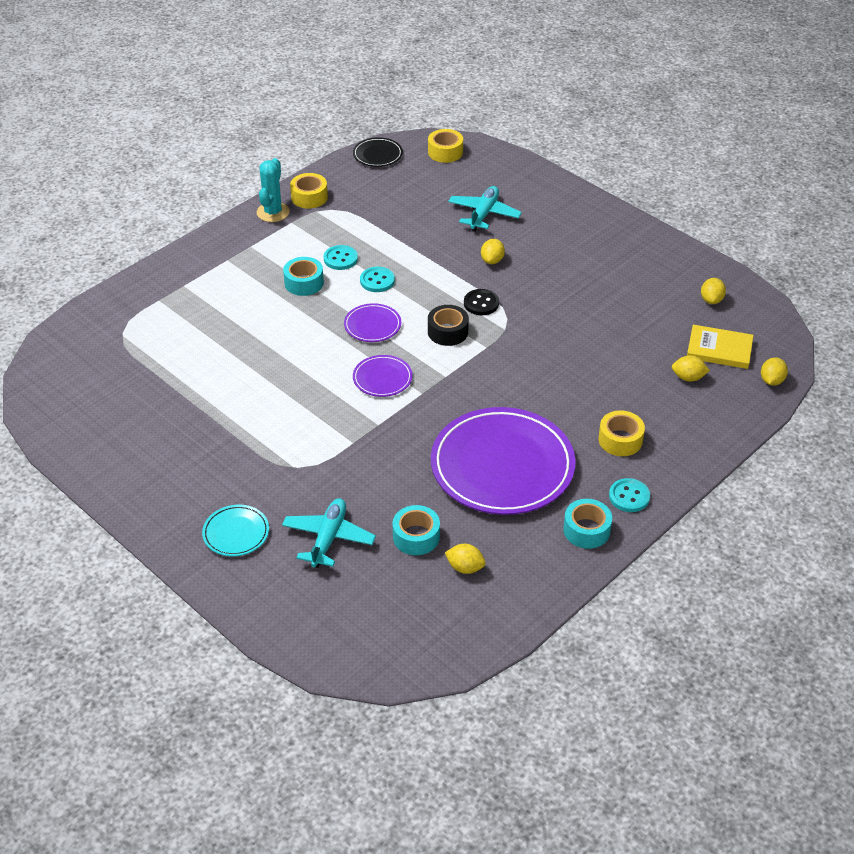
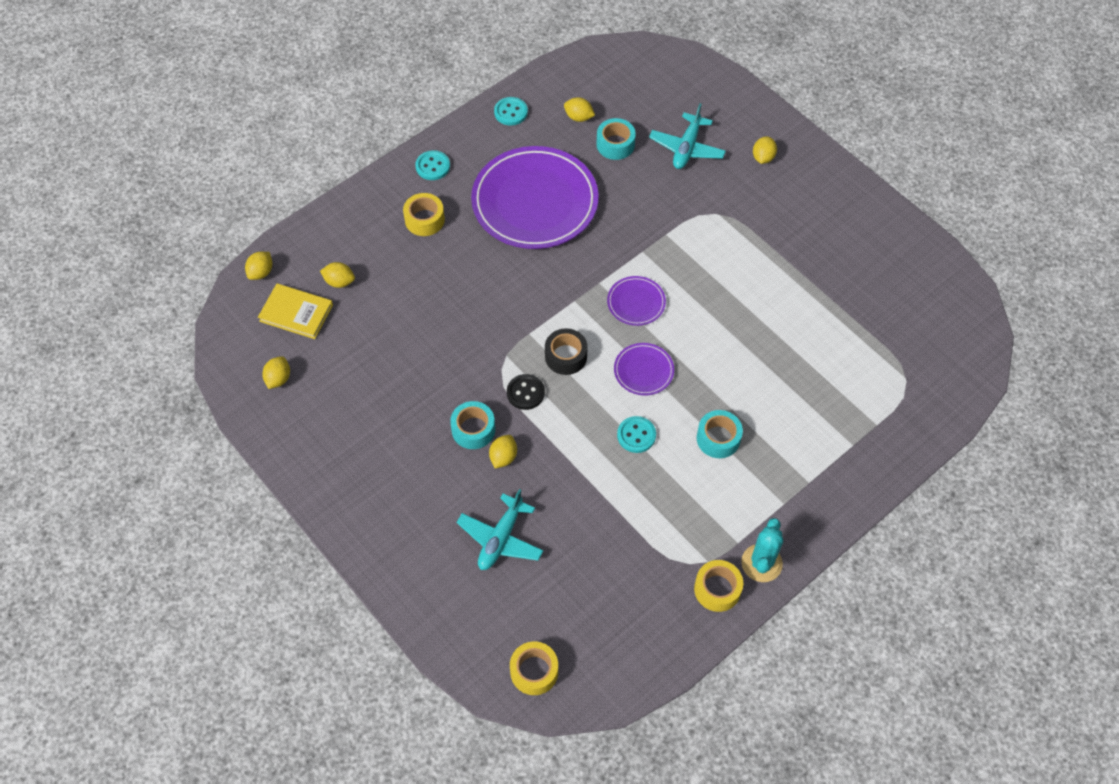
camera: 175 degrees left, 15 degrees up
turquoise plate [202,505,269,556] -> yellow lemon [753,136,777,164]
turquoise button [324,245,358,270] -> turquoise button moved to [494,97,528,126]
black plate [353,137,403,167] -> none
turquoise tape [563,499,612,549] -> turquoise tape moved to [450,401,495,449]

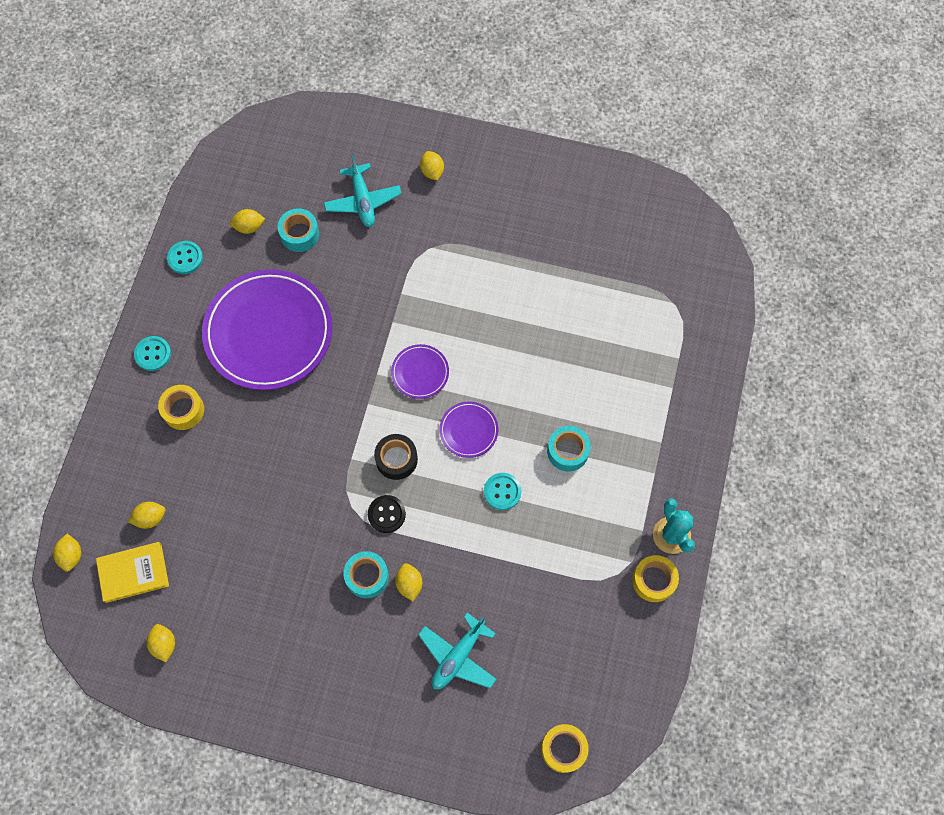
camera: 35 degrees left, 10 degrees up
turquoise plane [457,489,544,570] -> turquoise plane turned 45 degrees clockwise [418,613,497,689]

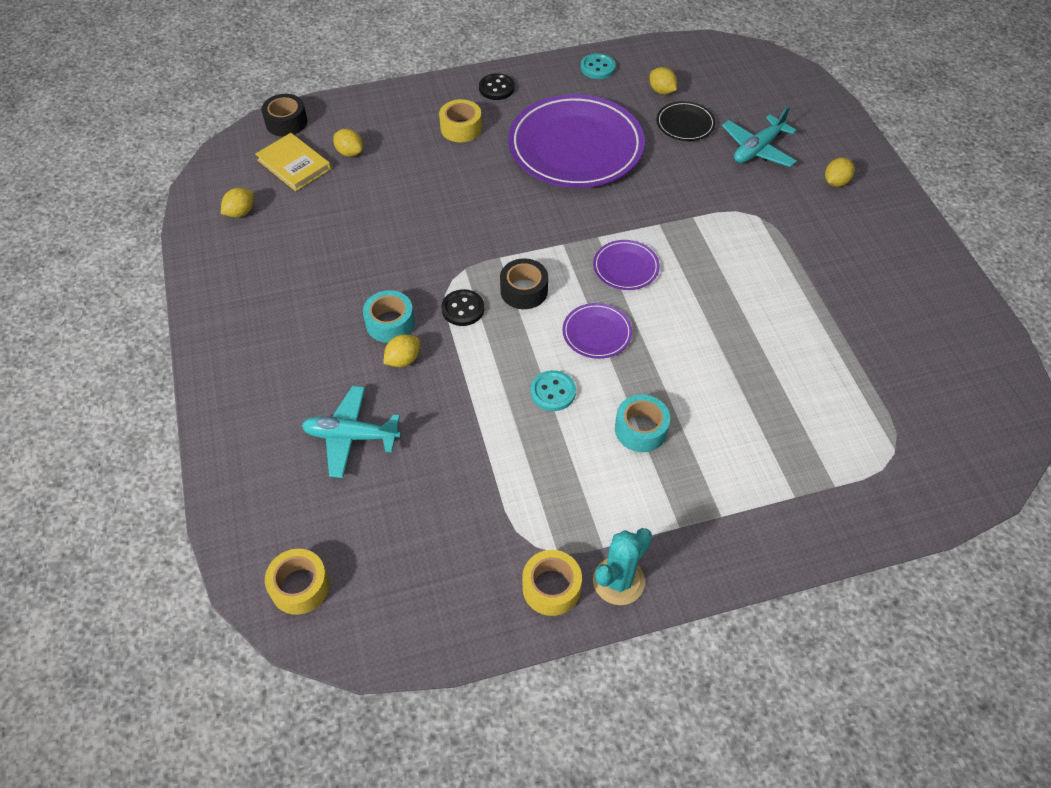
camera: 60 degrees right, 15 degrees down
yellow lemon [53,534,81,572] -> black tape [262,94,307,136]
turquoise button [134,336,171,371] -> black button [479,73,514,100]
turquoise tape [277,208,319,252] -> black plate [657,101,716,141]

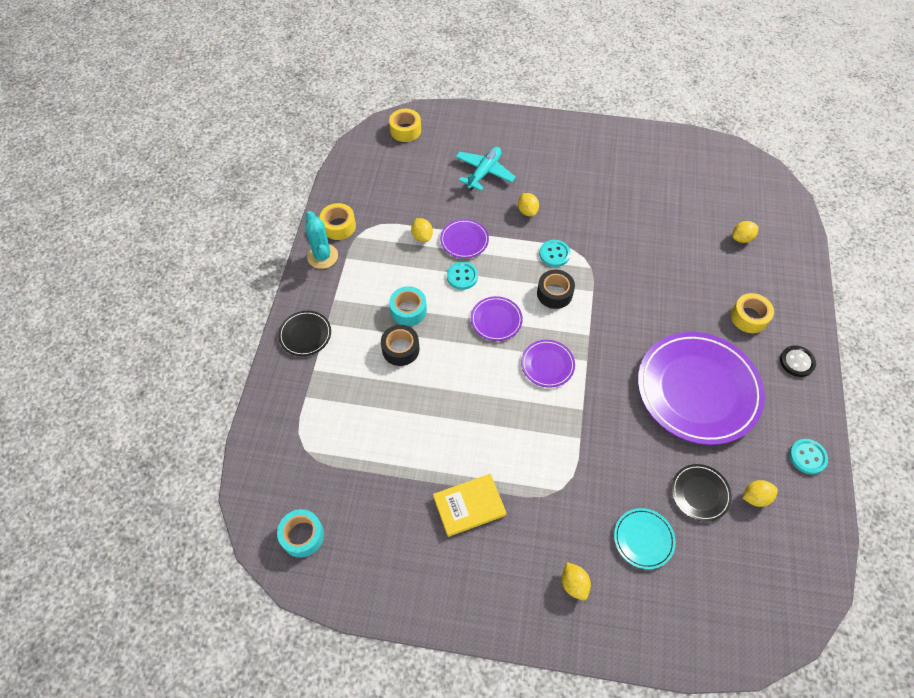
camera: 115 degrees right, 5 degrees up
yellow lemon [221,188,254,218] -> yellow lemon moved to [411,218,433,242]
yellow book [256,133,331,191] -> yellow book moved to [433,474,506,537]
black tape [262,94,307,136] -> black tape moved to [381,325,420,366]
turquoise tape [363,290,415,343] -> turquoise tape moved to [277,509,324,558]
black button [441,289,484,326] -> turquoise button [539,240,571,267]
turquoise plane [722,106,797,167] -> turquoise plate [614,508,676,569]
none -> black plate [278,311,331,356]
none -> purple plate [440,219,489,258]

